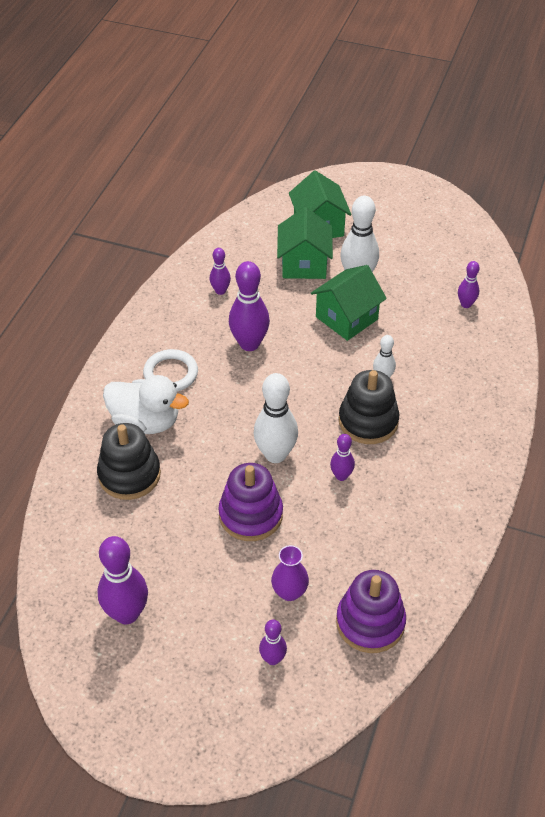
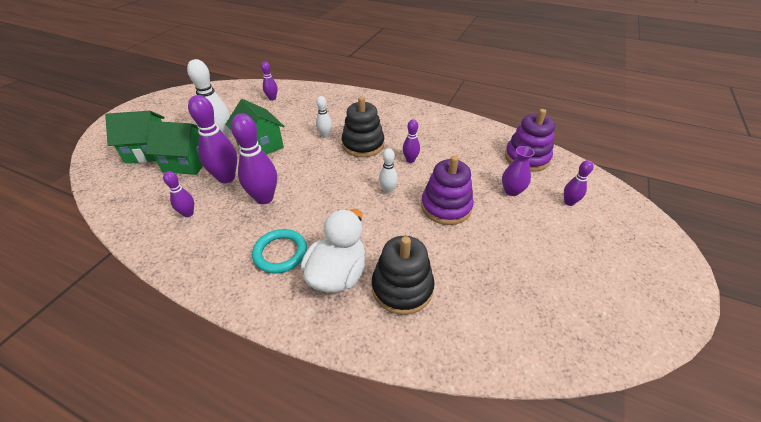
camera: 85 degrees left, 5 degrees down
purple bowling pin [97,536,148,625] -> purple bowling pin moved to [188,95,237,183]
white ring [143,349,198,392] -> turquoise ring [252,229,307,274]
white bowling pin [253,373,298,463] -> white bowling pin [379,148,398,194], size x0.54

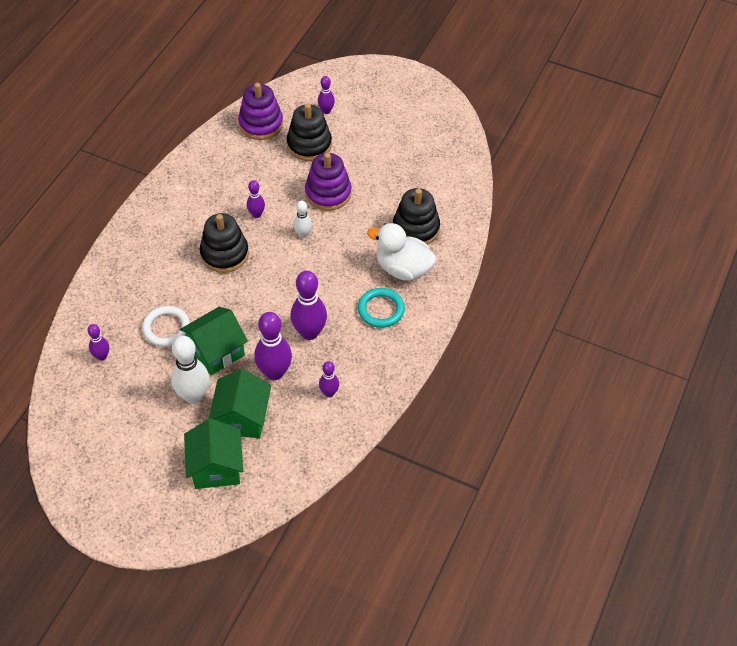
camera: 90 degrees left, 10 degrees up
white bowling pin [316,96,332,138] -> none
purple vase [502,146,535,196] -> black stacking toy [287,104,332,161]
none -> white ring [142,306,190,347]

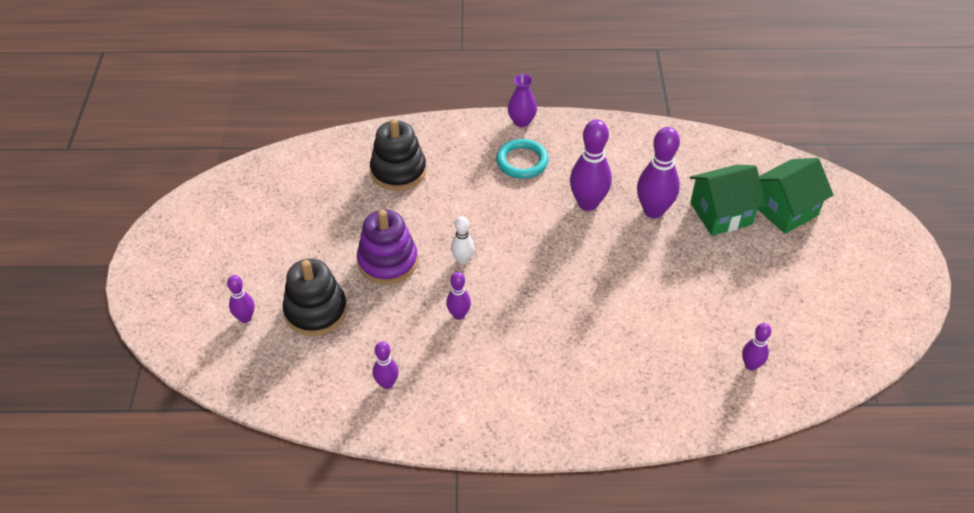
camera: 115 degrees left, 5 degrees down
white ring [142,306,190,347] -> none
white bowling pin [171,336,210,404] -> none
green house [180,307,248,375] -> none
black stacking toy [200,213,249,273] -> none
purple stacking toy [238,83,283,140] -> none
purple bowling pin [319,361,339,397] -> purple bowling pin moved to [373,342,399,389]
white duck [367,223,436,281] -> none
none -> purple vase [508,74,537,127]

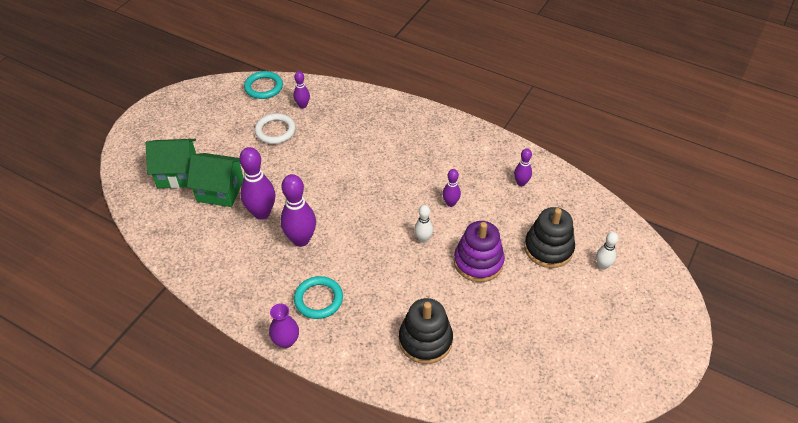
camera: 150 degrees left, 0 degrees up
purple bowling pin [227,275,254,323] -> white bowling pin [596,232,618,270]
none -> turquoise ring [244,71,283,99]
none -> white ring [255,113,296,144]

